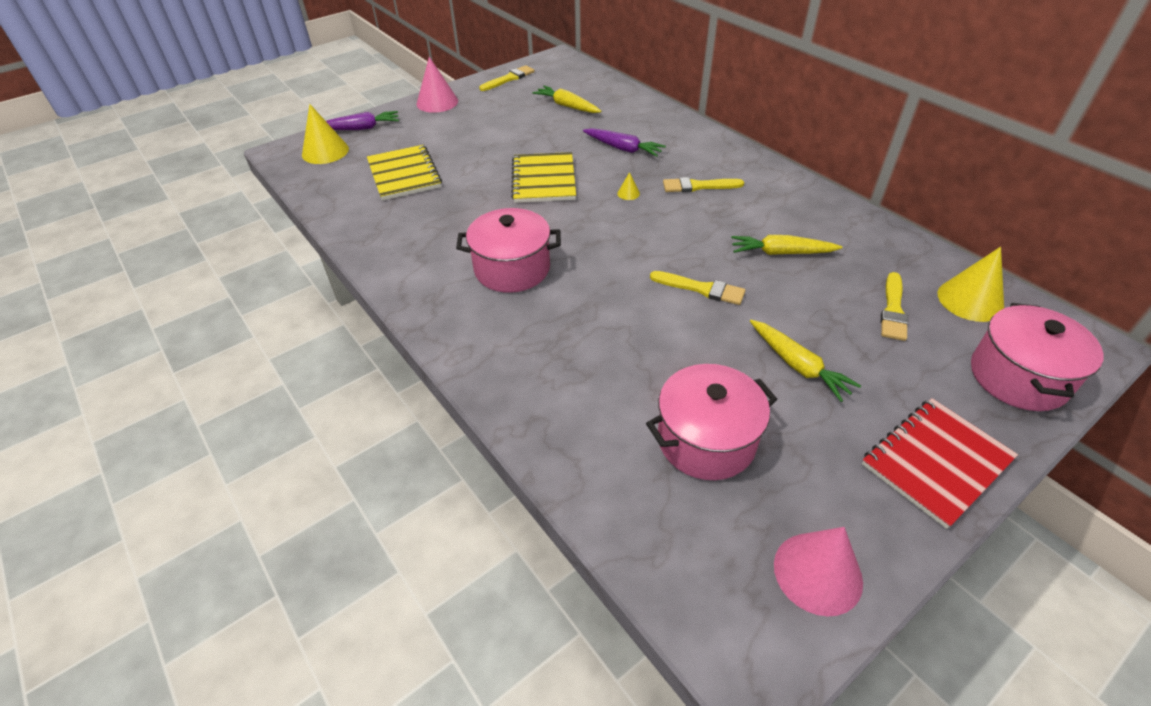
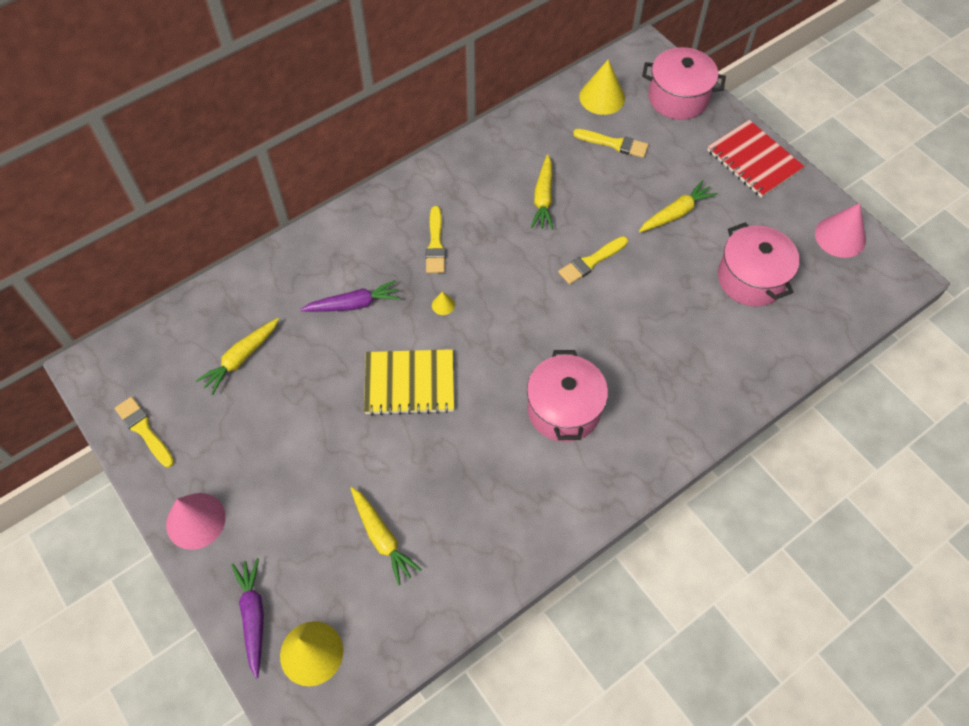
camera: 90 degrees left, 15 degrees up
yellow notebook [367,145,442,200] -> yellow carrot [350,487,422,586]
purple carrot [583,128,666,157] -> purple carrot turned 45 degrees clockwise [300,280,401,312]
yellow brush [650,271,746,305] -> yellow brush turned 150 degrees counterclockwise [558,236,628,285]

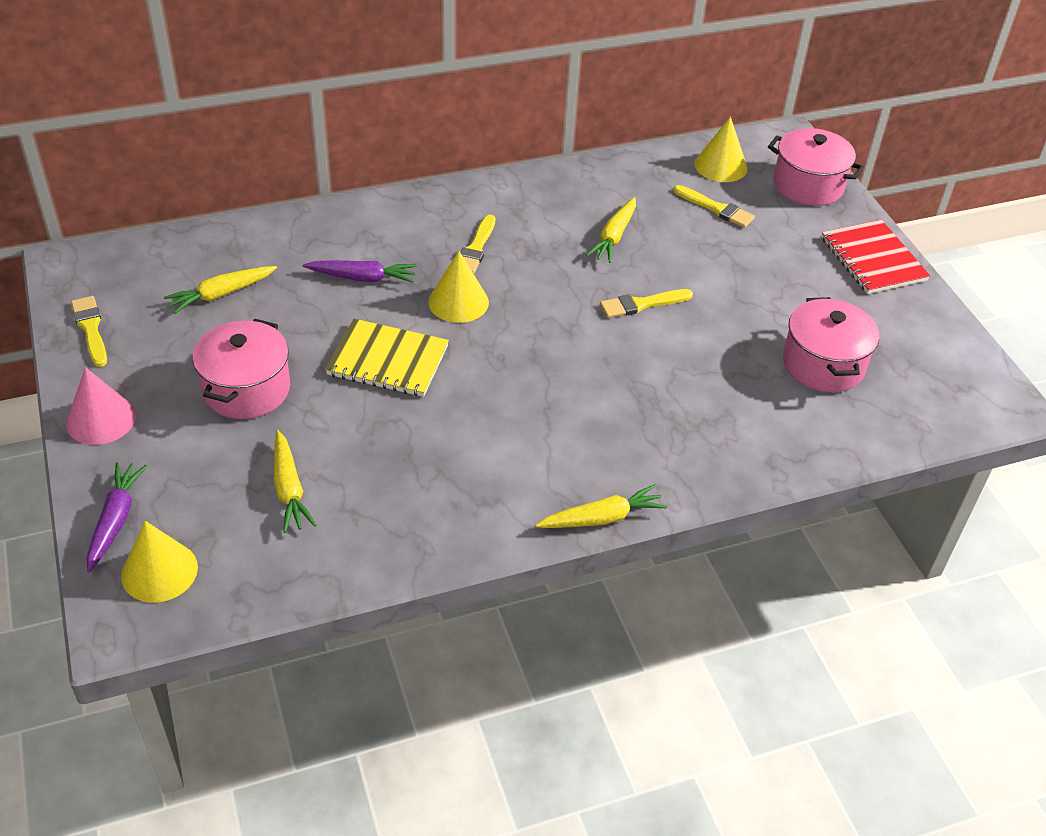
camera: 15 degrees right, 15 degrees down
yellow cone [432,292,455,315] -> yellow cone [428,251,489,323], size x2.25
pink pot [527,350,608,442] -> pink pot moved to [192,319,290,419]
yellow carrot [639,180,718,232] -> yellow carrot moved to [535,484,667,528]
pink cone [815,203,866,258] -> none

